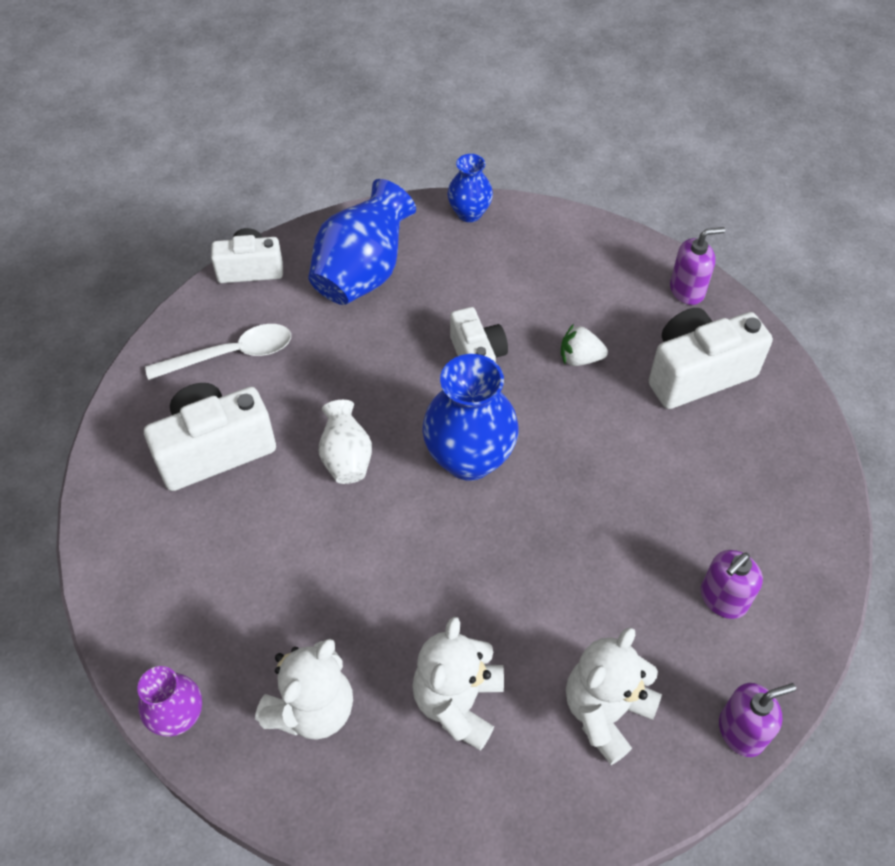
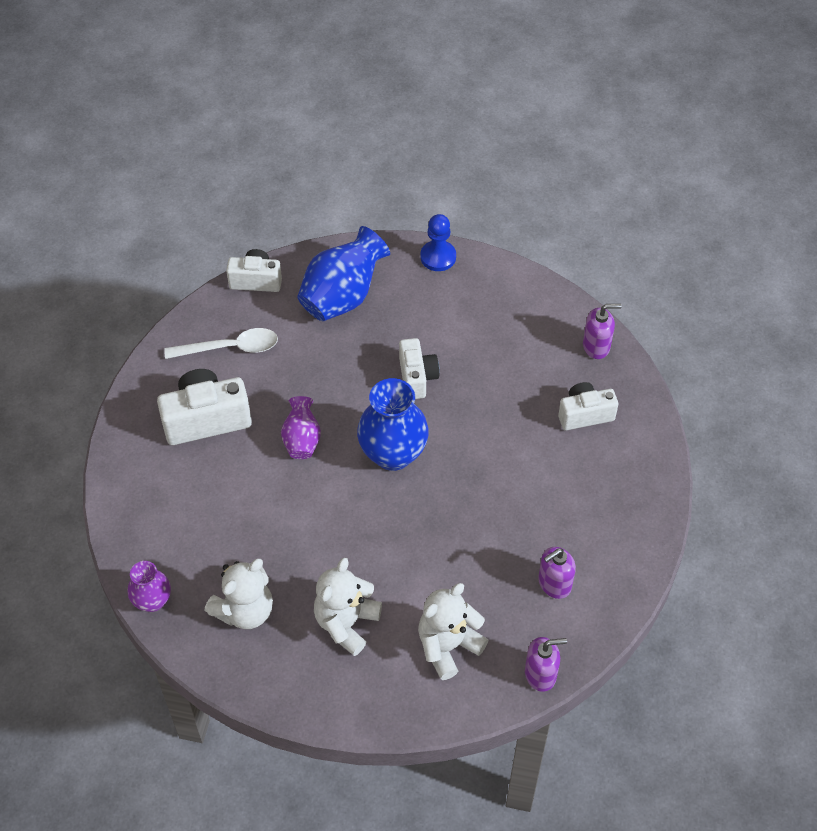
camera: 10 degrees right, 0 degrees up
white vase [319,400,372,484] -> purple vase [281,396,321,459]
blue vase [447,154,493,222] -> blue pawn [420,214,456,271]
white strawberry [561,324,608,366] -> none
white camera [648,308,773,409] -> white camera [558,382,618,430], size x0.64

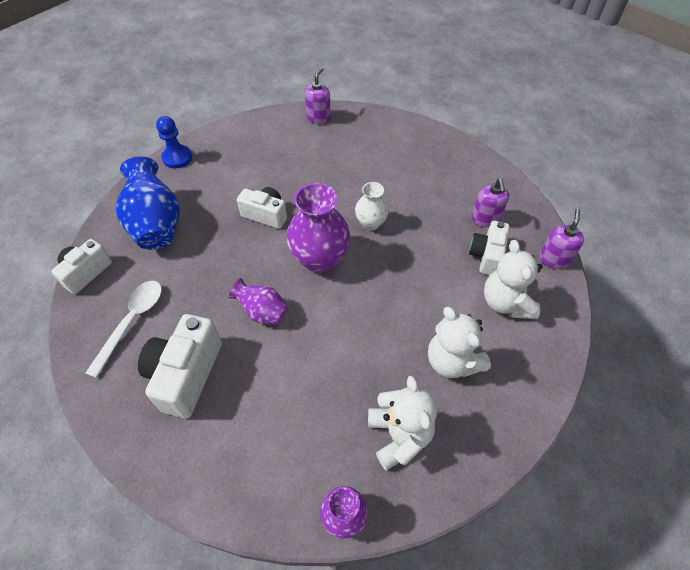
camera: 60 degrees left, 0 degrees up
blue vase [357,378,429,471] -> purple vase [286,183,350,273]
white camera [558,382,618,430] -> white camera moved to [469,221,510,275]
none -> white vase [355,182,389,231]

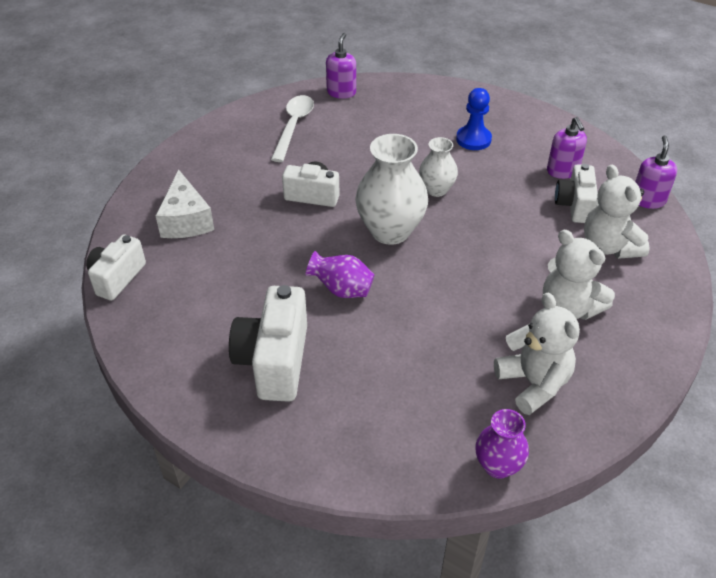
camera: 10 degrees left, 10 degrees down
white spoon [86,281,162,378] -> white spoon moved to [271,95,314,162]
blue vase [116,156,180,250] -> white cheese [155,170,214,238]
blue pawn [156,116,192,168] -> blue pawn moved to [456,88,492,150]
purple vase [286,183,350,273] -> white vase [355,134,428,245]

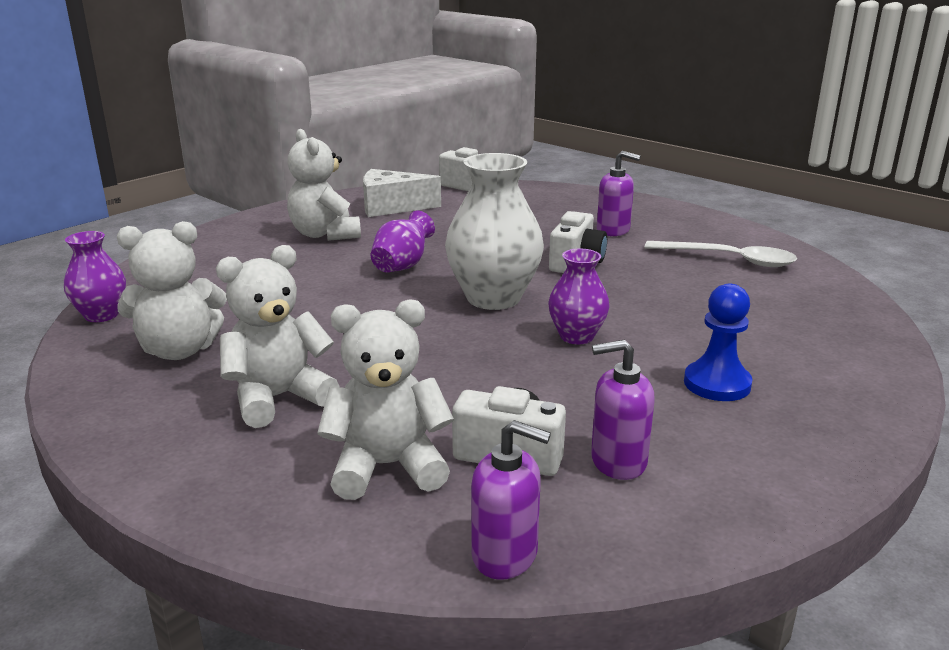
camera: 100 degrees right, 20 degrees down
white cheese [155,170,214,238] -> white cheese moved to [363,169,441,217]
white camera [229,285,307,402] -> white teddy bear [287,129,361,241]
purple soap dispenser [326,33,356,99] -> purple soap dispenser moved to [597,151,641,236]
white vase [419,137,458,197] -> purple vase [548,249,610,344]

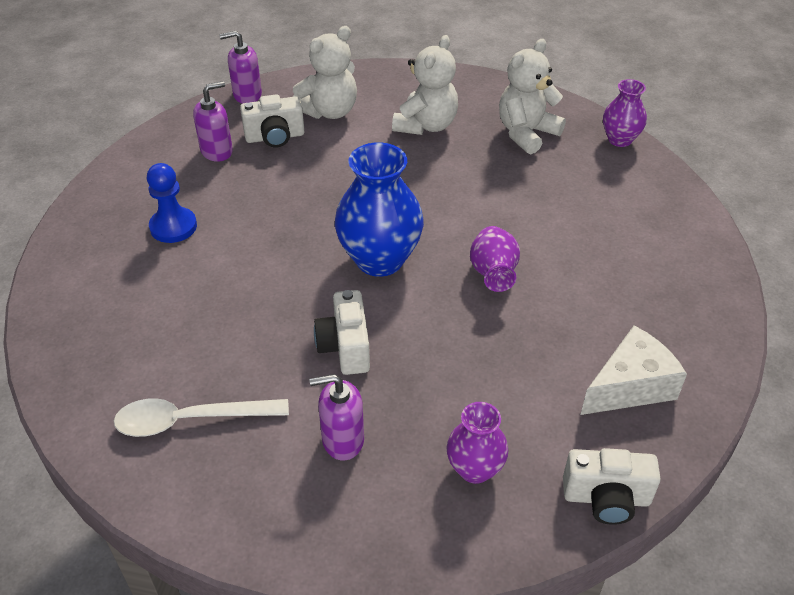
camera: 150 degrees right, 20 degrees up
white teddy bear [287,129,361,241] -> none
white vase [445,153,544,310] -> blue vase [335,142,424,277]
purple vase [548,249,610,344] -> purple vase moved to [447,402,508,484]

